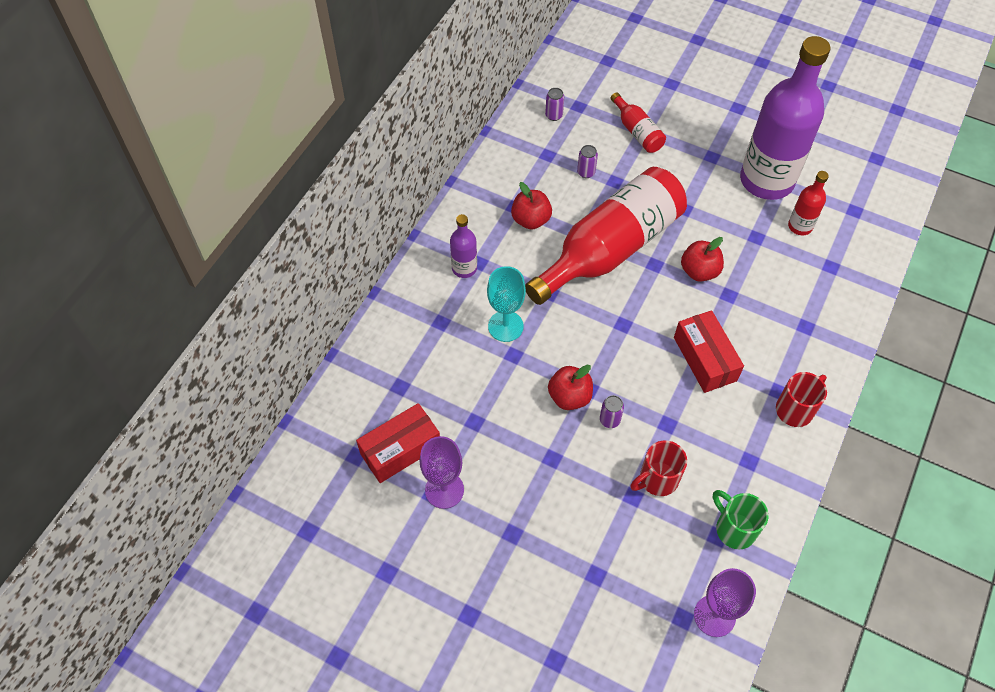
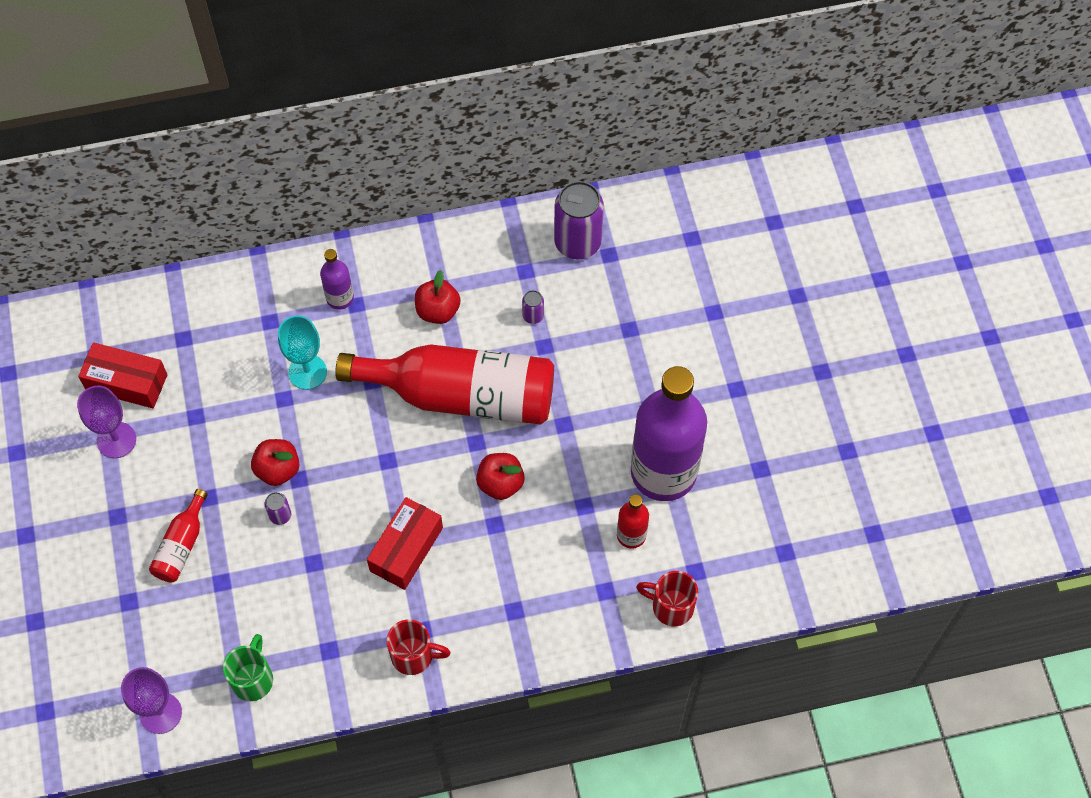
camera: 50 degrees right, 5 degrees up
purple can [545,88,564,121] -> purple can [554,181,604,260], size x2.26
red bottle [611,92,666,153] -> red bottle moved to [149,489,208,583]
red mug [630,440,687,496] -> red mug moved to [636,571,698,626]

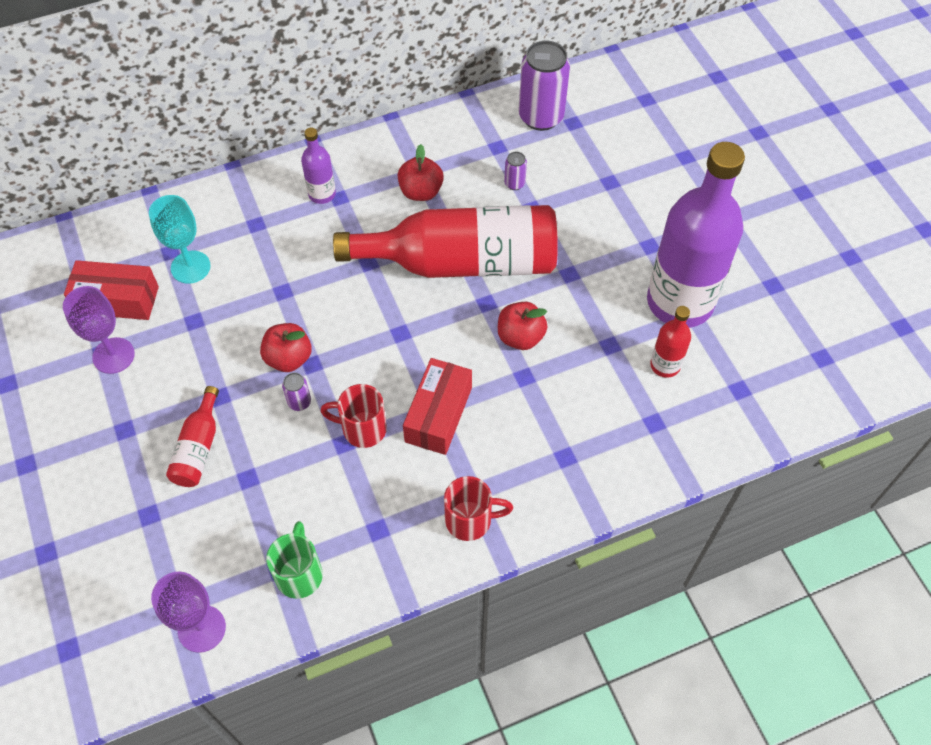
camera: 10 degrees left, 5 degrees down
turquoise goblet [278,316,327,390] -> turquoise goblet moved to [149,195,211,284]
red mug [636,571,698,626] -> red mug moved to [321,384,387,448]

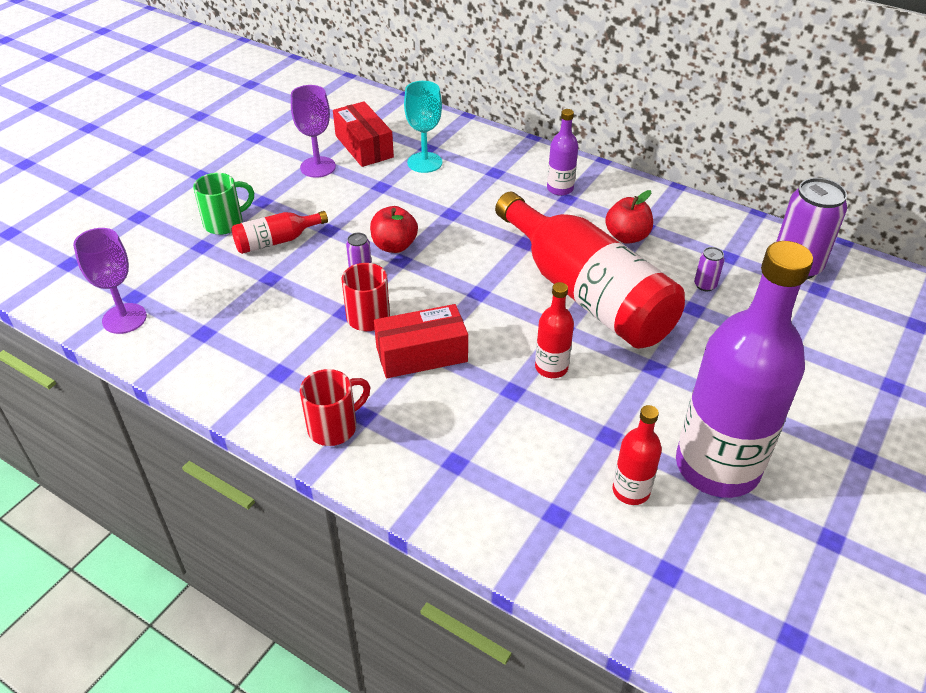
camera: 55 degrees right, 15 degrees down
green mug [266,521,323,599] -> green mug moved to [193,173,254,235]
red mug [444,476,513,541] -> red mug turned 90 degrees counterclockwise [300,369,370,446]
red apple [498,302,547,350] -> red bottle [535,282,574,378]

